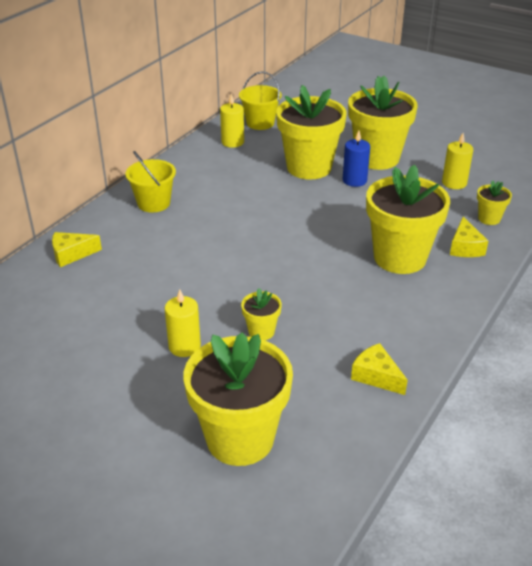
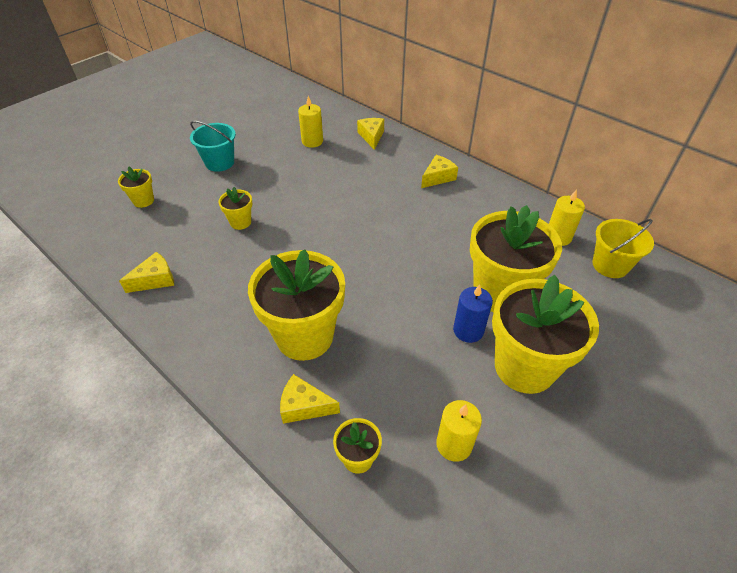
camera: 100 degrees right, 10 degrees up
yellow bucket [125,151,176,212] -> yellow cheese [421,155,458,188]
yellow candle [165,289,201,357] -> yellow candle moved to [298,96,323,148]
yellow flower pot [183,332,293,466] -> yellow flower pot [118,166,154,208], size x0.45
none -> turquoise bucket [190,121,236,172]

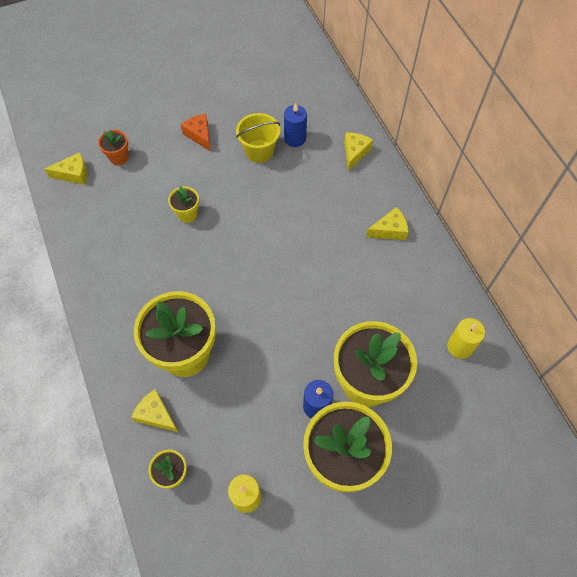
camera: 25 degrees right, 15 degrees up
yellow flower pot [118,166,154,208] -> orange flower pot [98,130,129,165]
yellow cheese [119,252,174,293] -> yellow cheese moved to [44,152,87,185]
turquoise bucket [190,121,236,172] -> orange cheese [181,114,211,152]
yellow candle [298,96,323,148] -> blue candle [284,103,307,147]
yellow bucket [592,219,654,278] -> yellow bucket moved to [236,113,280,163]

